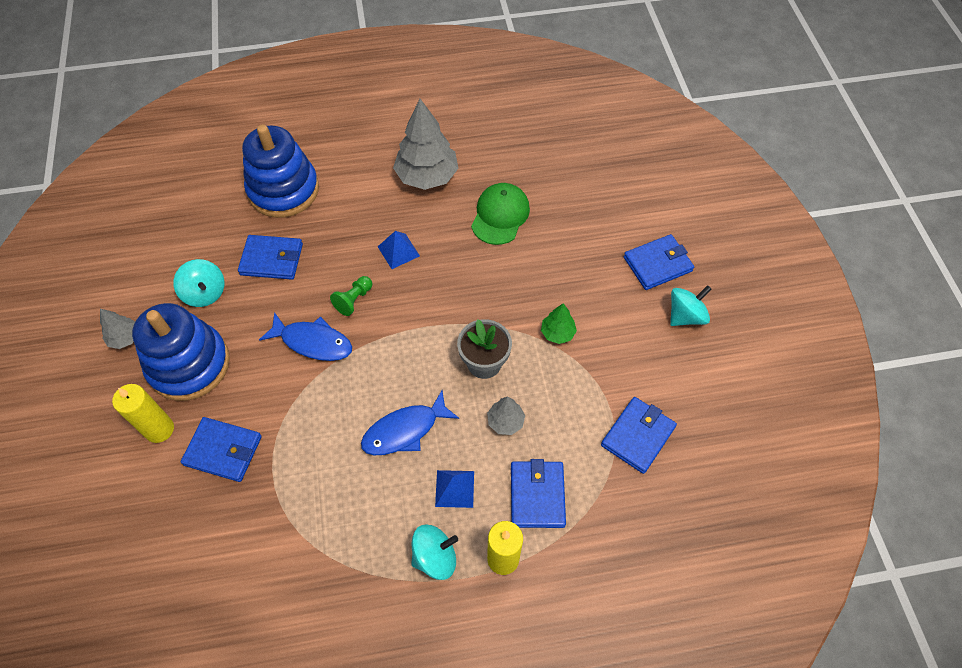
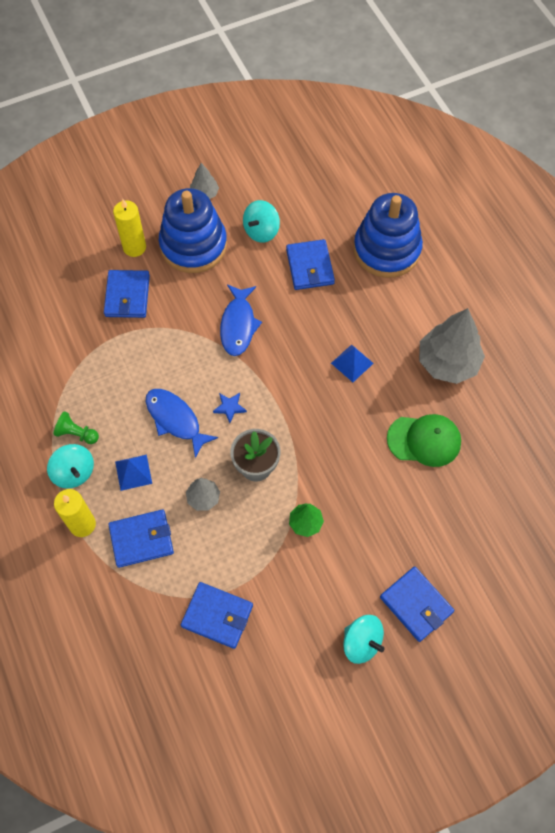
camera: 75 degrees right, 5 degrees up
green pawn [330,276,372,316] -> green pawn moved to [54,411,99,444]
none -> blue star [213,393,247,423]

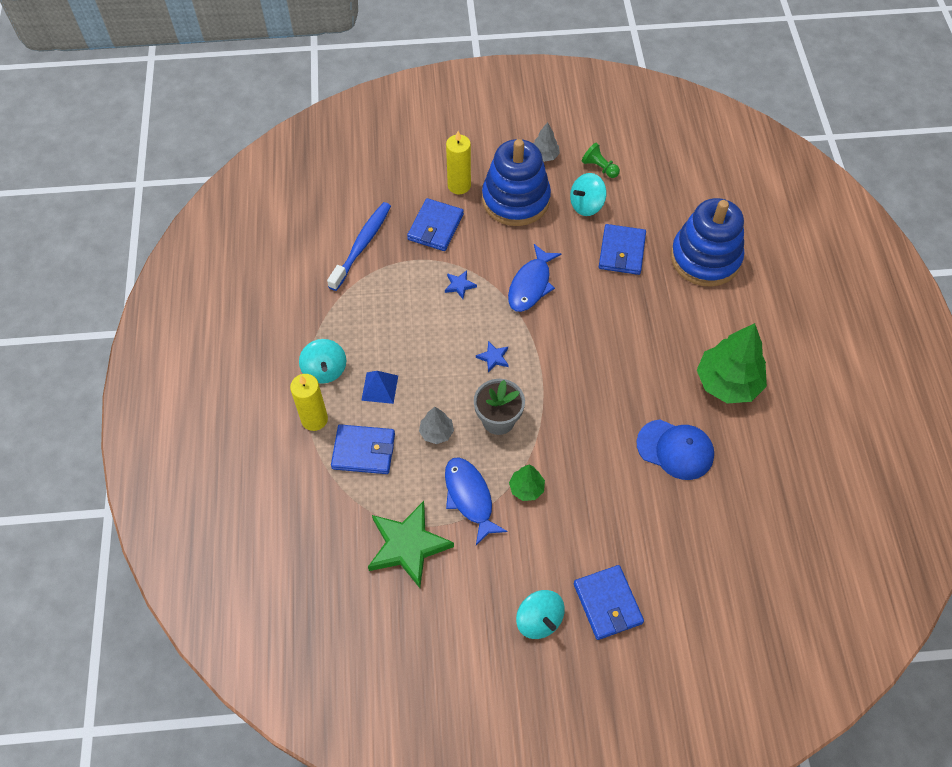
camera: 20 degrees right, 5 degrees down
green pawn [54,411,99,444] -> green pawn moved to [582,143,620,178]
blue fish [146,389,218,458] -> blue fish moved to [445,457,508,545]
blue wallet [181,582,253,649] -> green star [368,501,454,588]
blue pyramid [331,344,374,382] -> none
green cap [387,414,461,467] -> blue cap [636,419,714,480]
grey tree [419,308,485,384] -> green tree [697,323,767,404]
none -> blue toothbrush [327,202,391,291]
none -> blue star [445,270,477,299]

